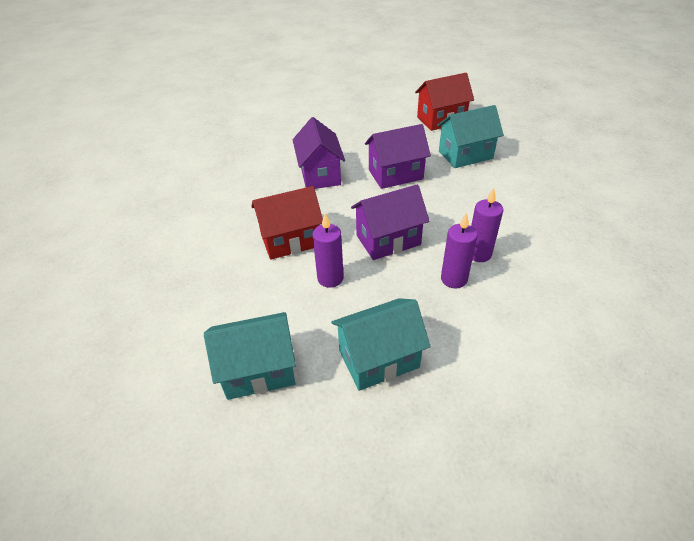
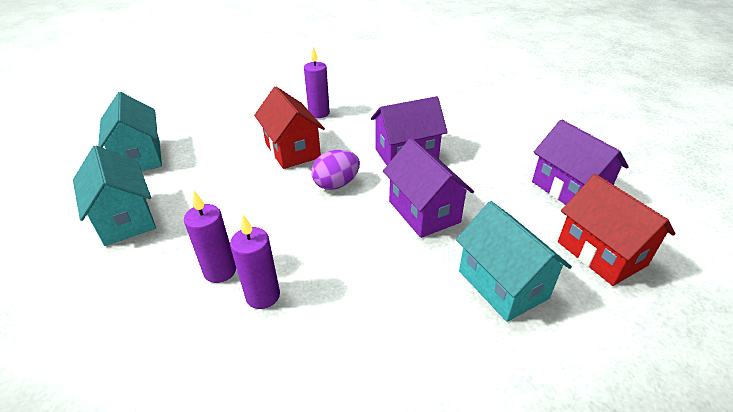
camera: 80 degrees right, 5 degrees down
purple candle [313,213,344,288] -> purple candle moved to [304,46,330,118]
purple house [351,184,429,260] -> purple house moved to [532,119,629,205]
none -> purple egg [311,150,360,190]

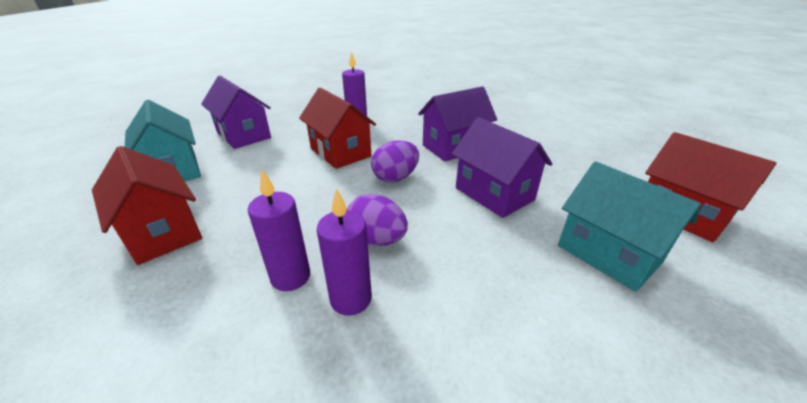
camera: 10 degrees left, 5 degrees down
turquoise house [73,146,156,246] -> red house [92,146,202,265]
purple house [532,119,629,205] -> purple house moved to [201,76,271,149]
none -> purple egg [347,194,408,246]

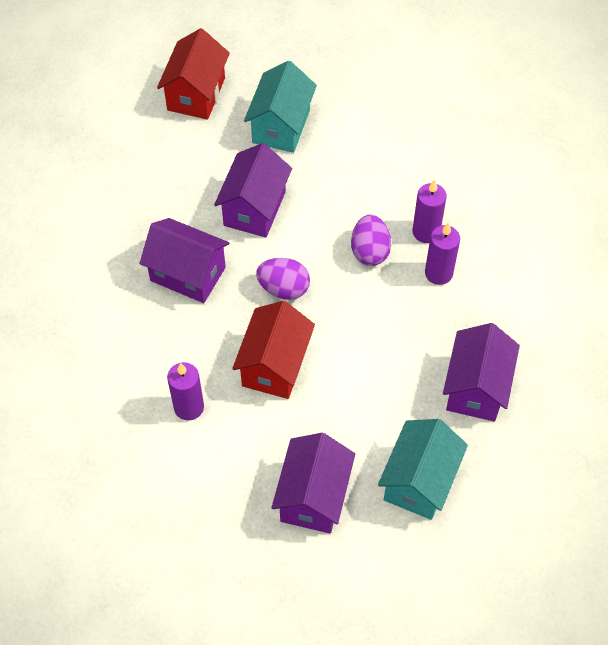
camera: 125 degrees left, 25 degrees up
red house [92,146,202,265] -> purple house [443,323,520,422]

